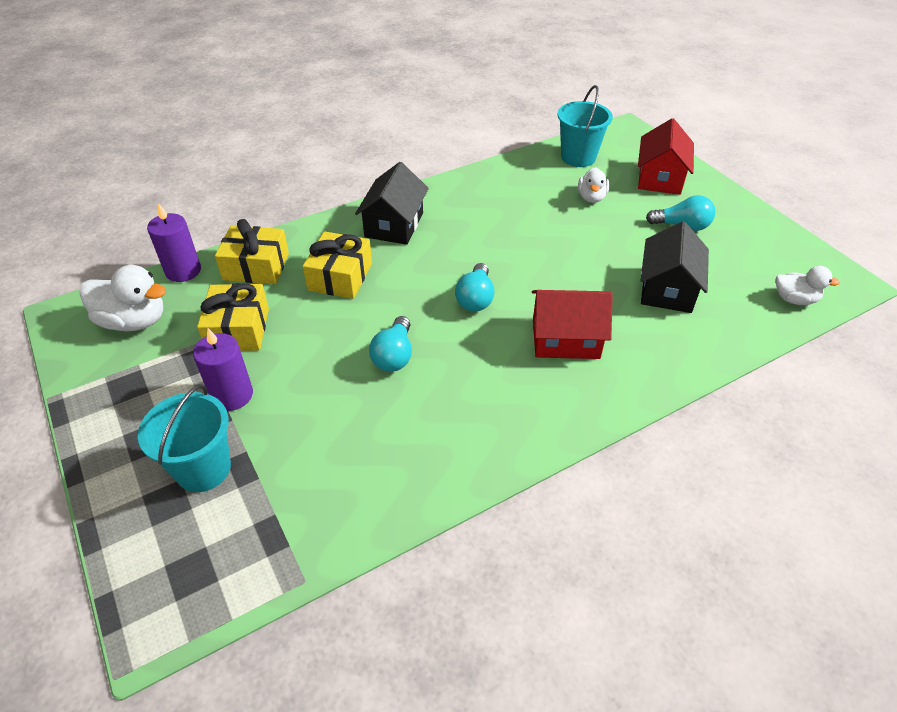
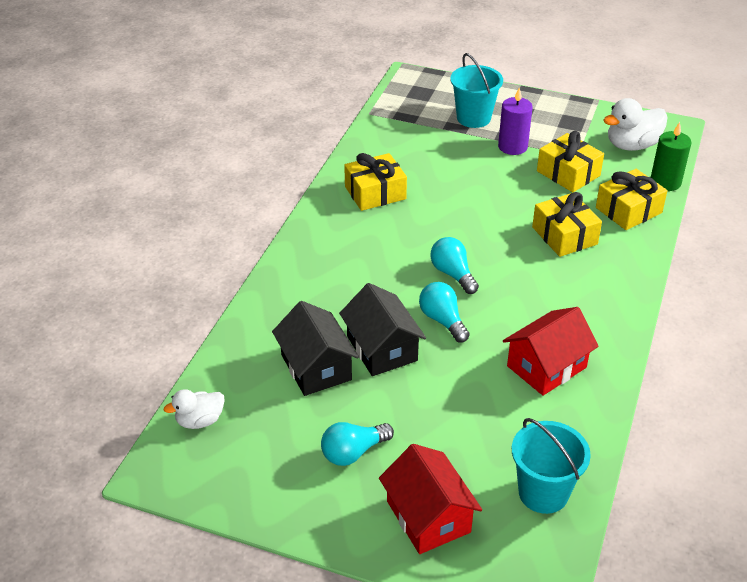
camera: 140 degrees right, 5 degrees down
purple candle [147,203,201,282] -> green candle [651,122,692,191]
black house [355,162,429,245] -> black house moved to [339,283,426,376]
turquoise light bulb [369,316,412,372] -> turquoise light bulb moved to [419,282,470,342]
red house [532,290,613,359] -> red house moved to [503,307,599,396]
white duck [578,167,610,203] -> none
none -> yellow gift [344,153,407,211]

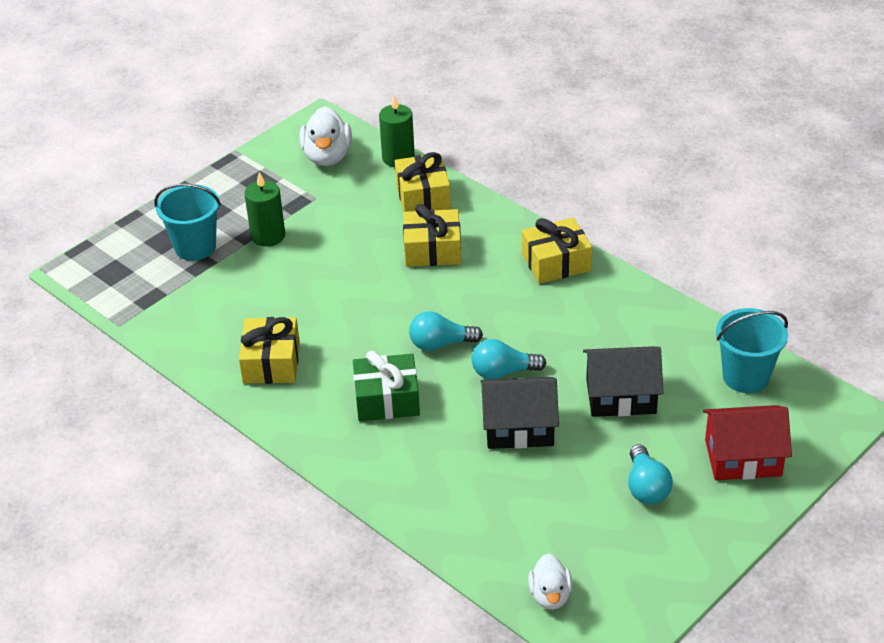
camera: 65 degrees left, 0 degrees up
black house [272,301,359,396] -> black house moved to [583,346,663,417]
purple candle [498,88,533,155] -> green candle [244,172,285,247]
red house [503,307,599,396] -> none
yellow gift [537,131,604,192] -> yellow gift moved to [522,218,592,284]
none -> green gift [353,351,420,421]

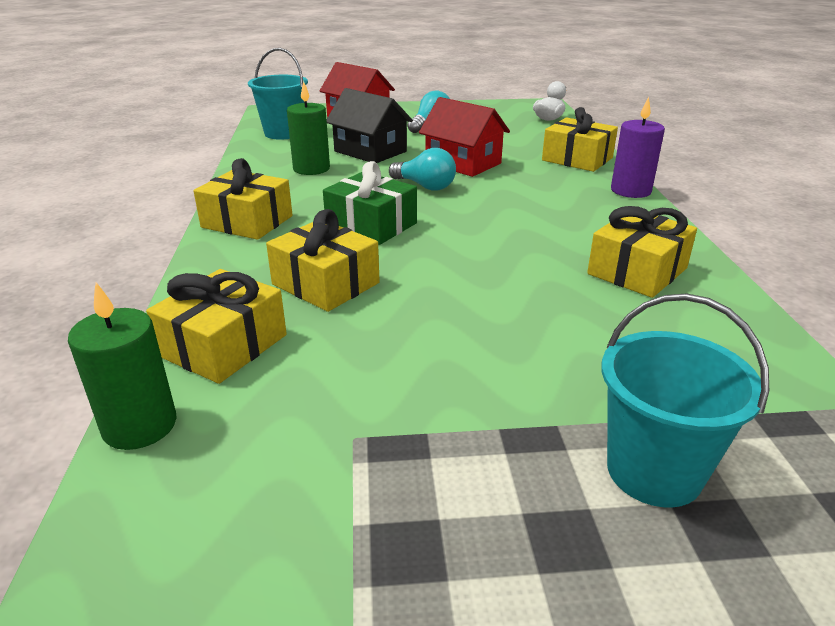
camera: 140 degrees left, 10 degrees down
green candle [244,172,285,247] -> green candle moved to [287,81,330,175]
white duck [300,106,352,166] -> none
green gift [353,351,420,421] -> green gift moved to [323,161,417,245]
turquoise light bulb [409,311,483,351] -> none
black house [481,377,559,449] -> red house [419,97,510,177]
none -> yellow gift [542,107,618,172]
none -> purple candle [611,97,665,198]

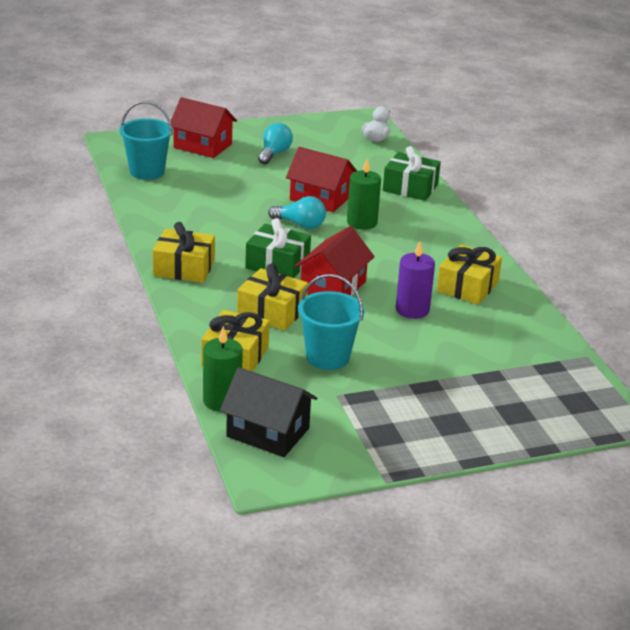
camera: 15 degrees left, 0 degrees up
green candle [287,81,330,175] -> green candle moved to [347,159,381,230]
black house [327,88,413,163] -> black house moved to [220,367,317,457]
yellow gift [542,107,618,172] -> green gift [383,146,441,201]
turquoise bucket [601,294,769,508] -> turquoise bucket moved to [298,274,364,370]
purple candle [611,97,665,198] -> purple candle moved to [396,241,435,319]
none -> red house [295,226,375,296]

